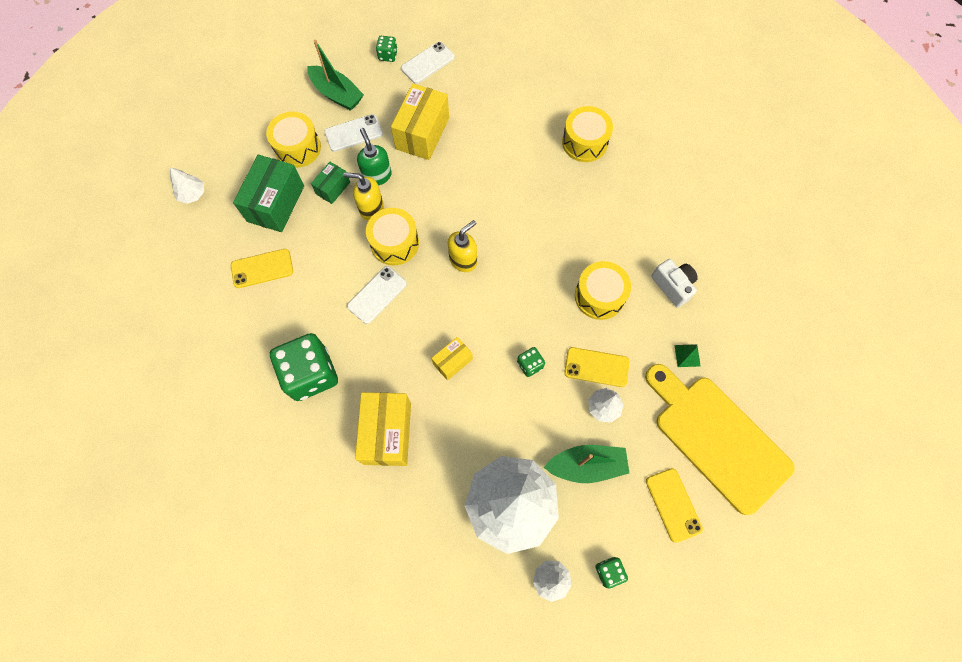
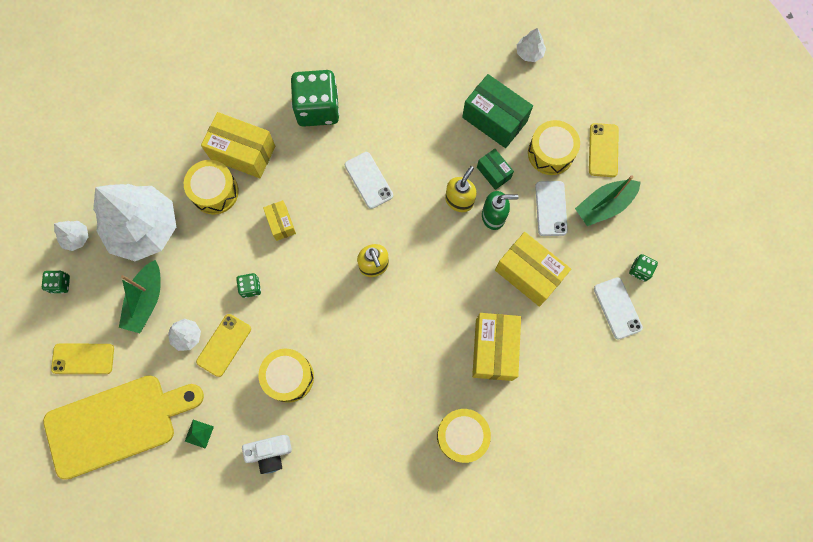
camera: 110 degrees right, 5 degrees up
yellow phone [231,249,293,288] -> yellow phone moved to [589,123,619,177]
yellow drum [366,208,419,265] -> yellow drum moved to [184,160,239,215]
none -> yellow box [472,313,521,381]

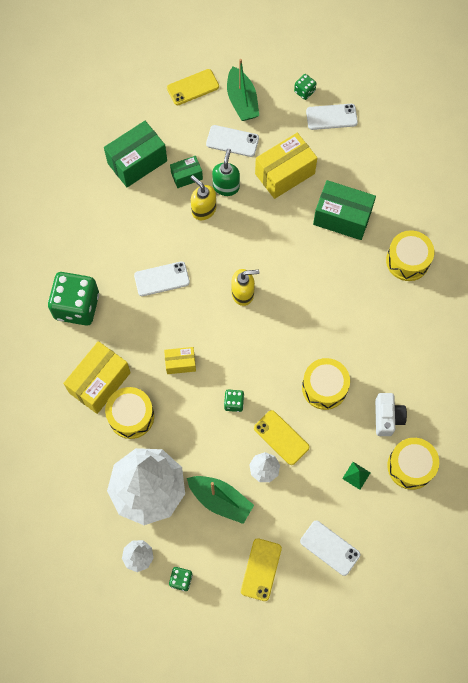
camera: 75 degrees left, 5 degrees down
yellow cutting board [43,375,204,480] -> white phone [300,521,360,576]
yellow box [472,313,521,381] -> green box [313,180,376,240]
white tree [517,28,546,62] -> none
yellow drum [528,120,580,175] -> yellow drum moved to [387,438,439,490]
yellow phone [589,123,619,177] -> yellow phone turned 45 degrees counterclockwise [167,69,219,105]

